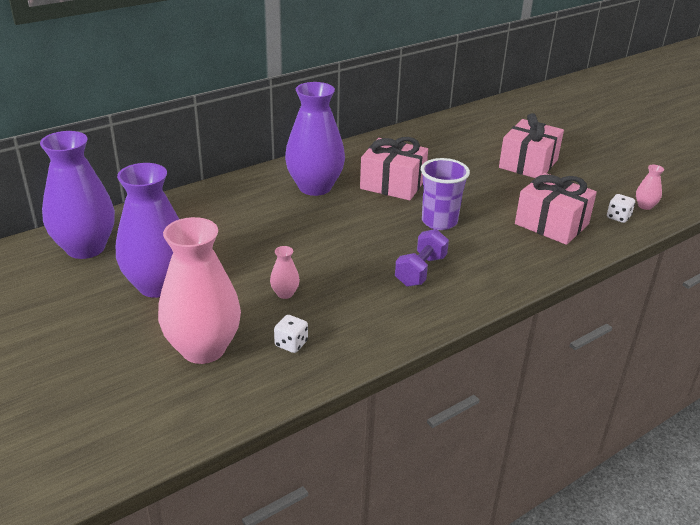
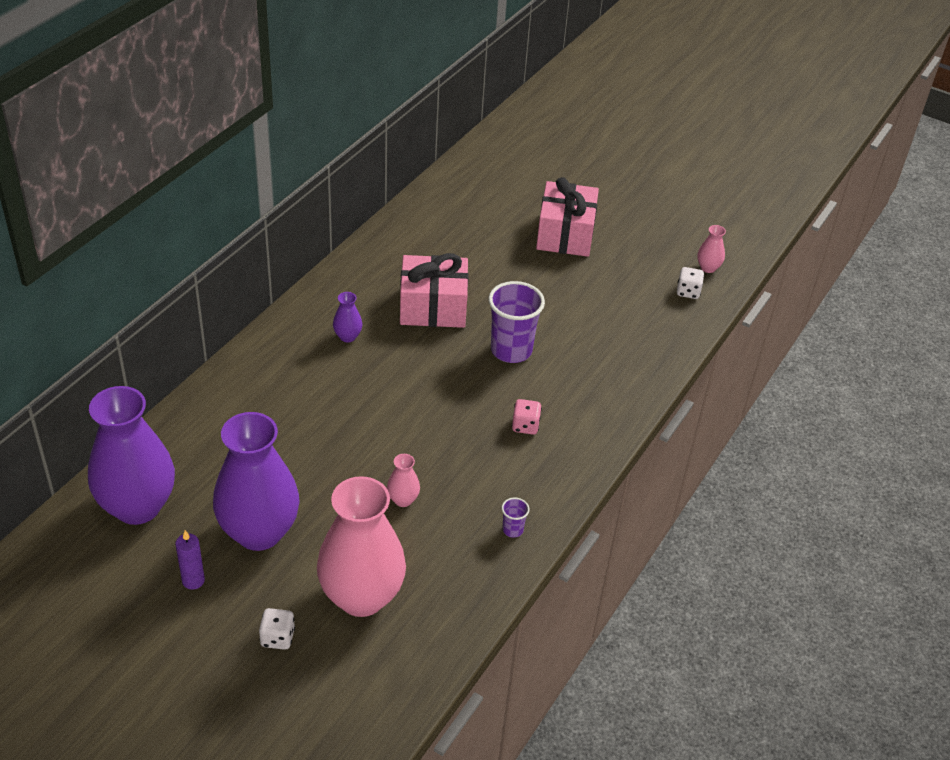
camera: 25 degrees left, 10 degrees up
white dice [274,315,308,353] -> white dice moved to [259,608,295,650]
purple vase [285,82,345,196] -> purple vase [333,292,362,342], size x0.41
purple dumbbell [395,229,449,287] -> pink dice [512,399,542,435]
pink gift [515,173,597,245] -> none
none -> purple candle [175,530,205,590]
none -> purple cup [502,498,530,538]

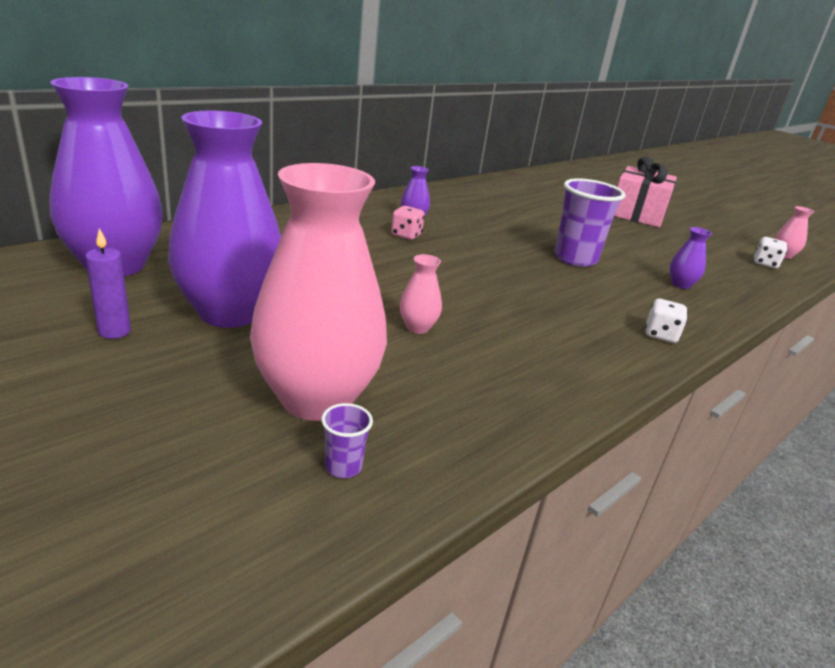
camera: 15 degrees right, 15 degrees down
white dice [259,608,295,650] -> white dice moved to [645,299,688,343]
pink gift [400,253,469,328] -> none
purple cup [502,498,530,538] -> purple cup moved to [321,403,373,478]
pink dice [512,399,542,435] -> pink dice moved to [391,206,425,240]
none -> purple vase [669,227,712,289]

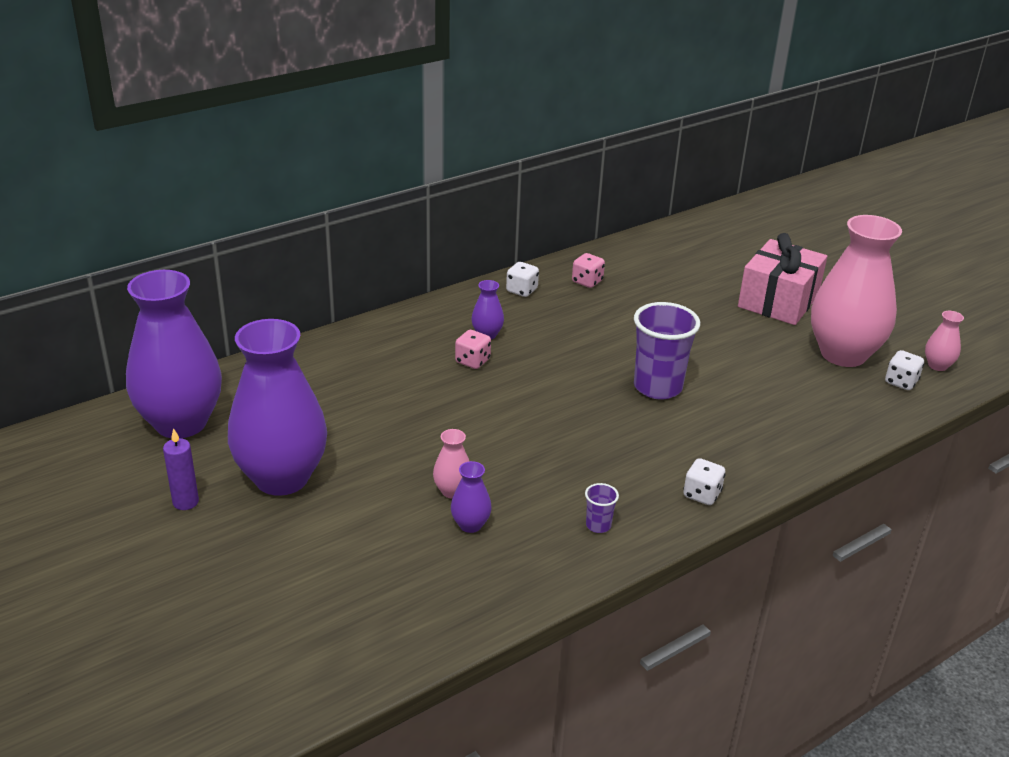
camera: 10 degrees right, 5 degrees up
pink vase [250,163,387,421] -> pink vase moved to [811,215,902,367]
purple cup [321,403,373,478] -> purple cup moved to [585,483,619,533]
purple vase [669,227,712,289] -> purple vase moved to [451,461,492,533]
none -> white dice [506,262,539,297]
none -> pink dice [572,253,605,288]

